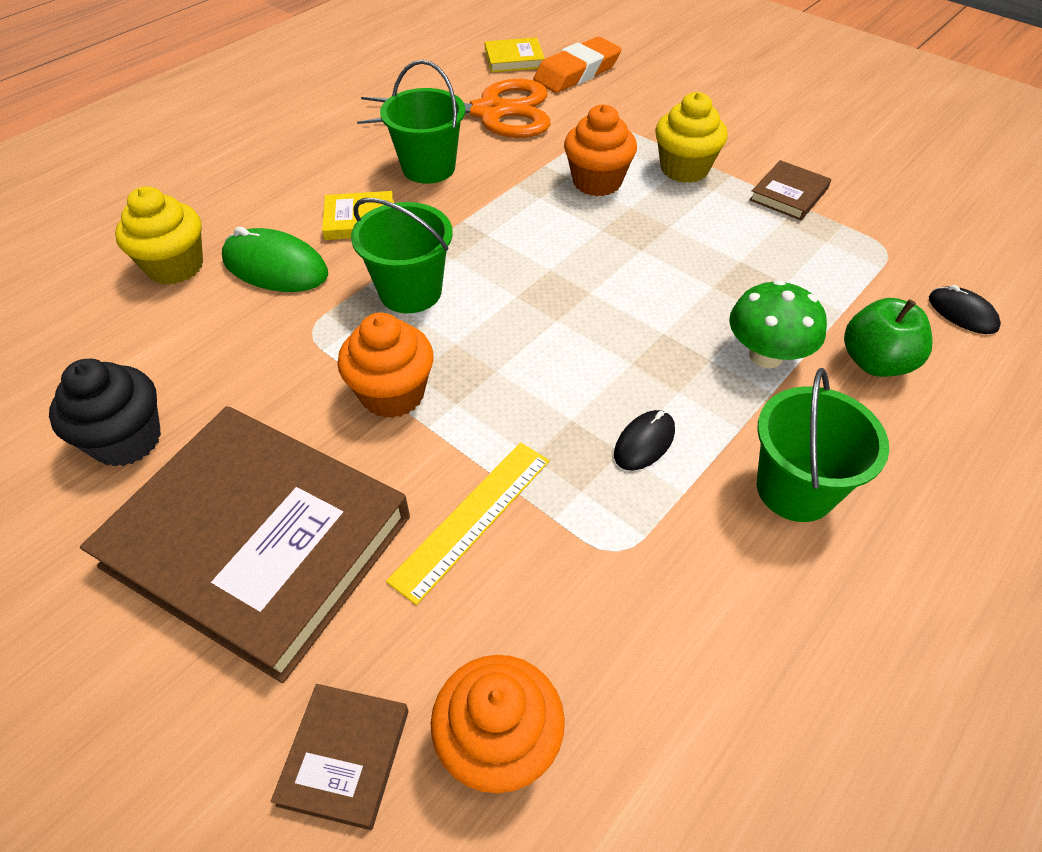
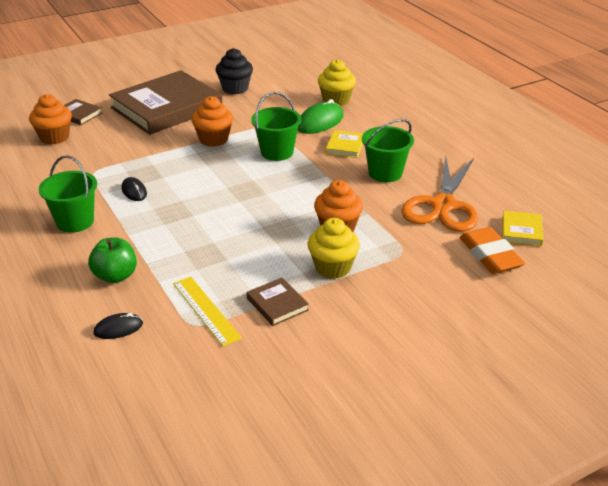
camera: 110 degrees right, 15 degrees down
yellow ruler [386,442,549,605] -> yellow ruler moved to [173,277,242,346]
green mushroom [729,280,827,368] -> none

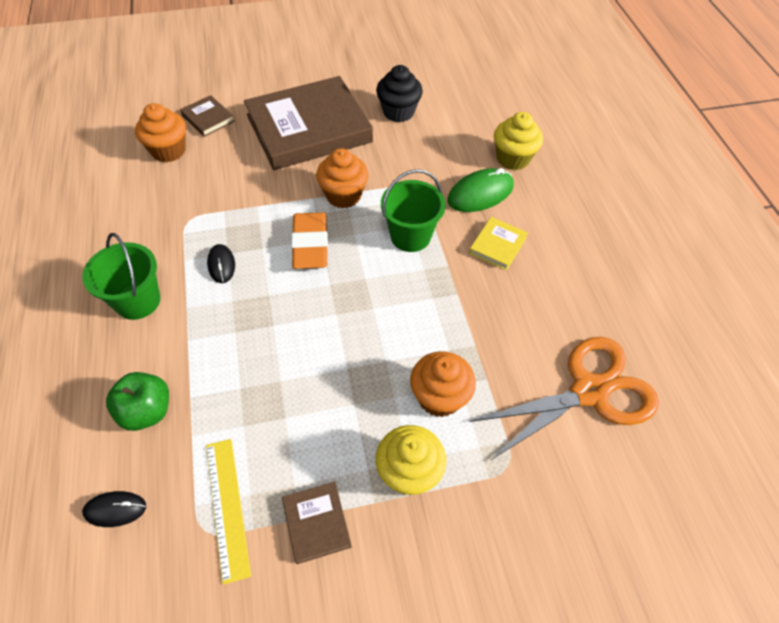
camera: 15 degrees right, 20 degrees up
green bucket [362,119,414,182] -> none
orange scissors [401,156,478,232] -> orange scissors turned 150 degrees counterclockwise [469,337,659,461]
orange eraser [460,227,525,274] -> orange eraser moved to [291,212,328,269]
yellow book [503,211,543,246] -> none

